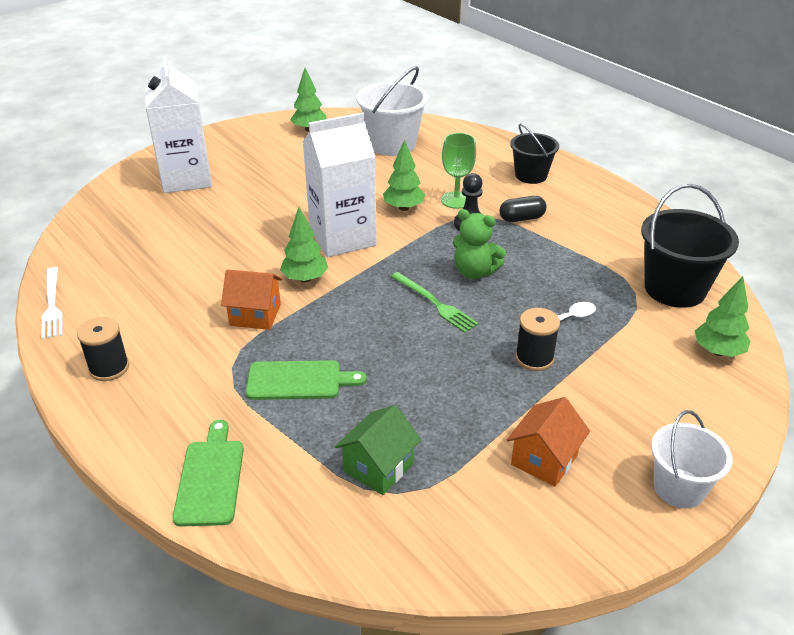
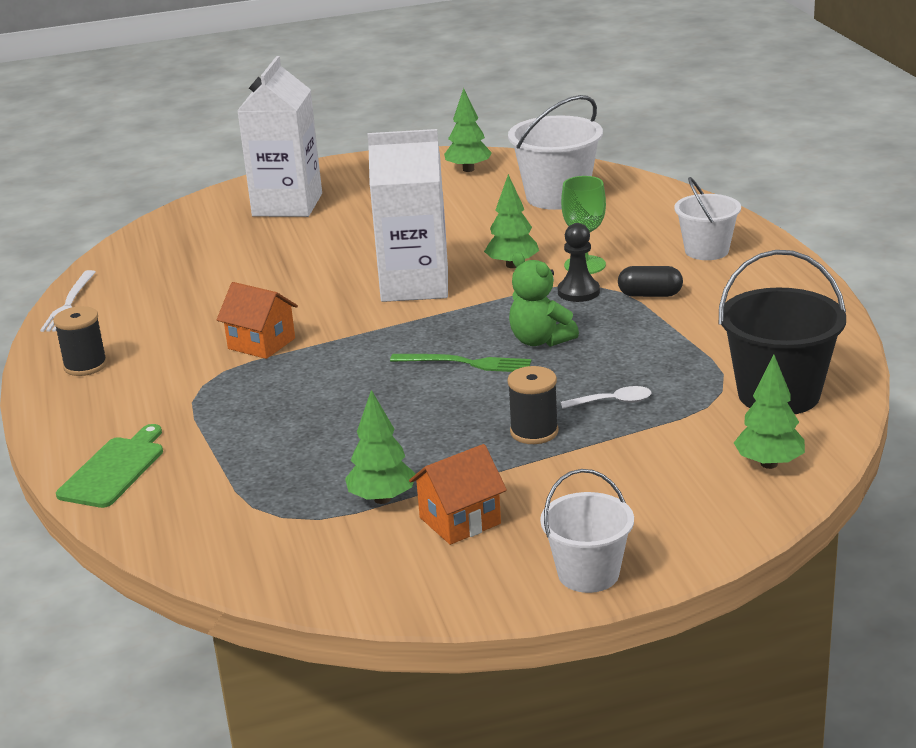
camera: 25 degrees right, 10 degrees down
green cutting board [246,360,367,400] -> none
green tree [280,207,328,283] -> green tree moved to [345,390,416,504]
green house [335,405,421,495] -> none
green fork [391,272,479,333] -> green fork turned 60 degrees counterclockwise [390,354,531,372]
black bucket [510,123,559,184] -> white bucket [674,177,741,260]

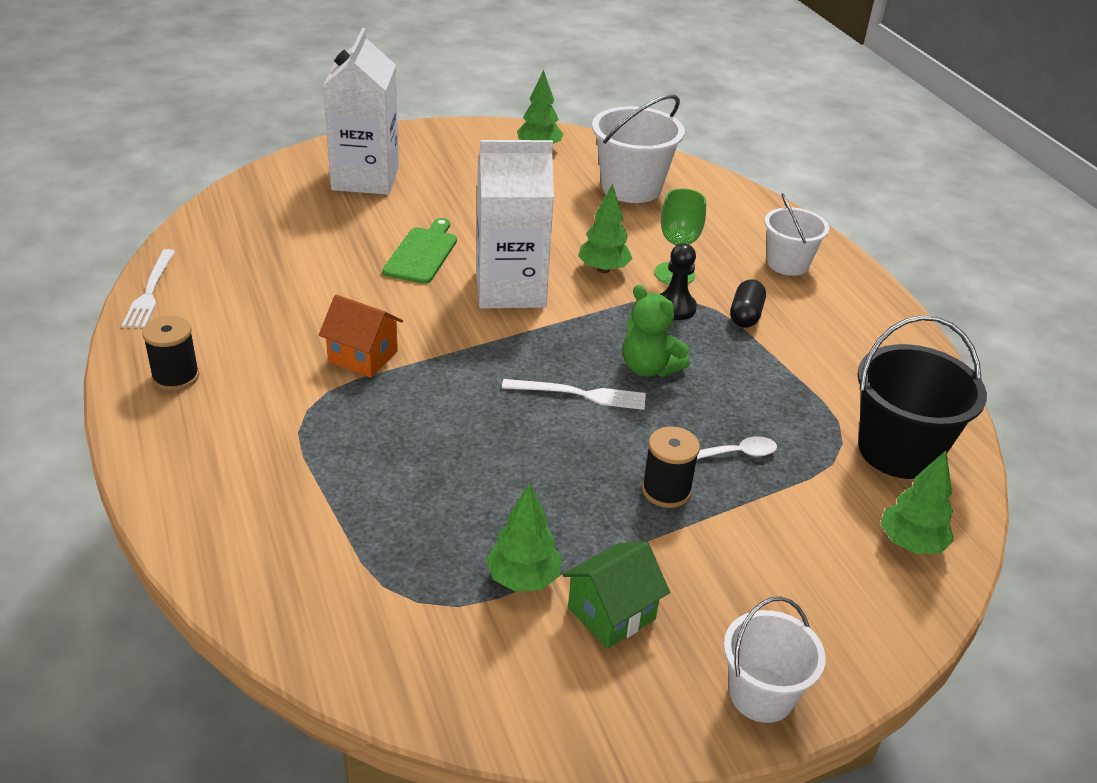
camera: 10 degrees left, 10 degrees up
green cutting board [56,424,163,508] -> green cutting board moved to [382,218,457,284]
green fork [390,354,531,372] -> white fork [502,379,646,410]
orange house [409,444,507,545] -> green house [562,542,670,648]
black capsule [618,266,683,297] -> black capsule turned 75 degrees counterclockwise [730,279,766,328]

